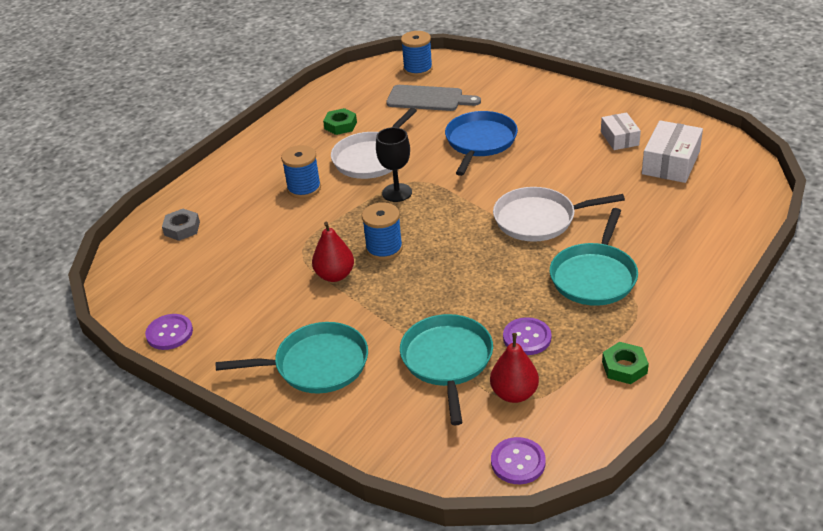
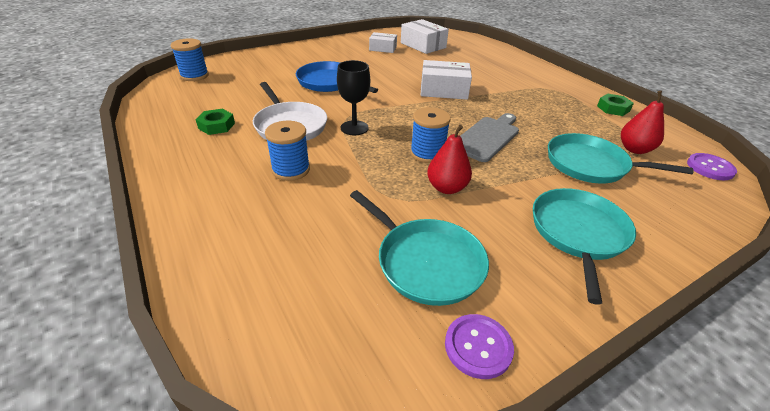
camera: 70 degrees left, 0 degrees up
grey nut [162,209,200,241] -> none
grey cutting board [386,85,481,111] -> grey cutting board moved to [460,113,519,162]
white pan [493,187,625,242] -> white box [421,60,472,100]
purple button [503,317,551,355] -> none
turquoise pan [550,208,638,306] -> turquoise pan moved to [350,190,489,306]

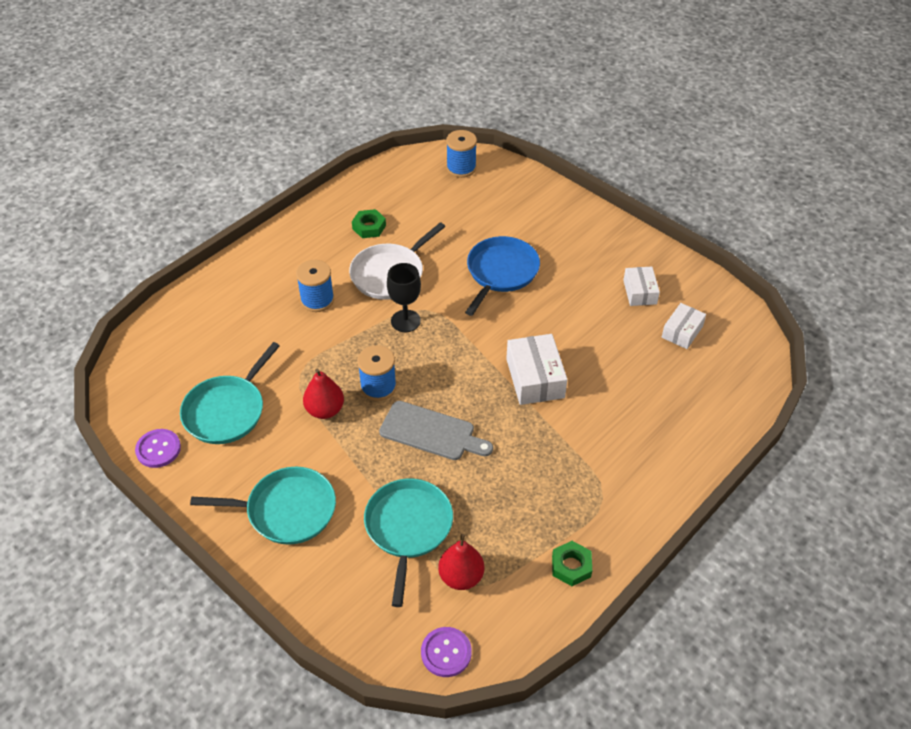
camera: 75 degrees right, 10 degrees up
white box [401,19,449,54] -> white box [662,303,706,349], size x0.64

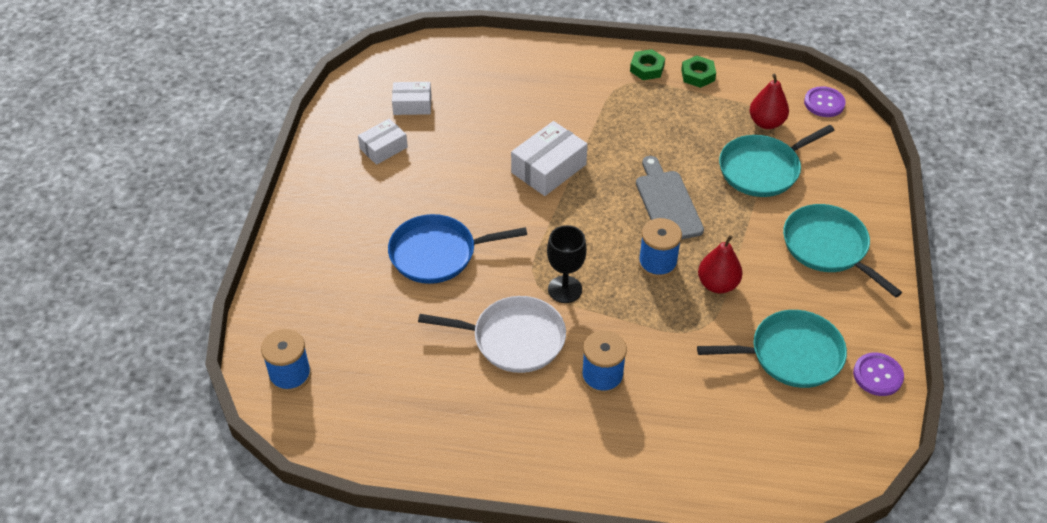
camera: 125 degrees left, 0 degrees up
green nut [352,209,386,238] -> green nut moved to [630,49,665,80]

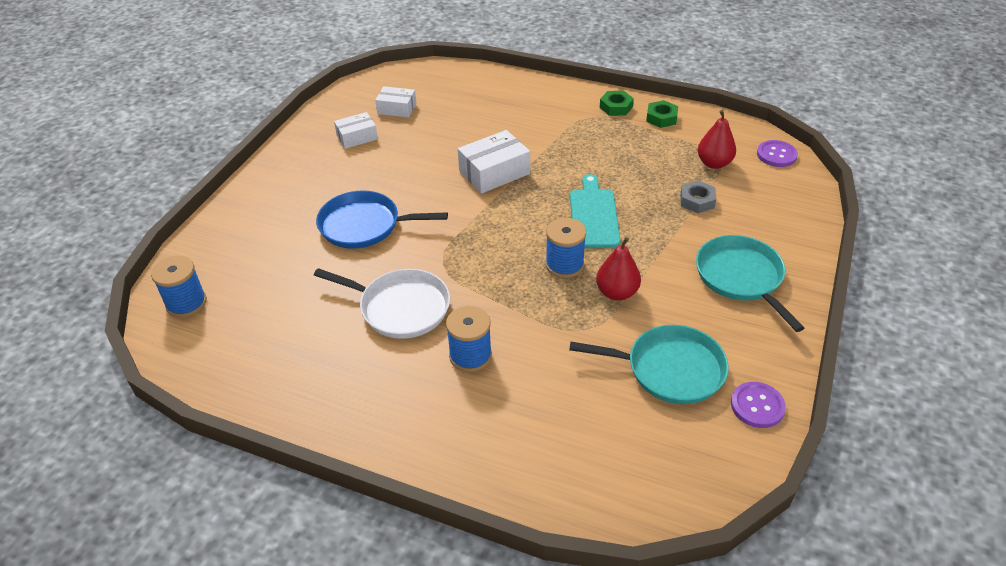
camera: 15 degrees right, 5 degrees down
black goblet [547,225,587,303] -> none
grey cutting board [636,156,704,239] -> turquoise cutting board [570,174,621,248]
turquoise pan [719,125,835,197] -> grey nut [680,180,716,213]

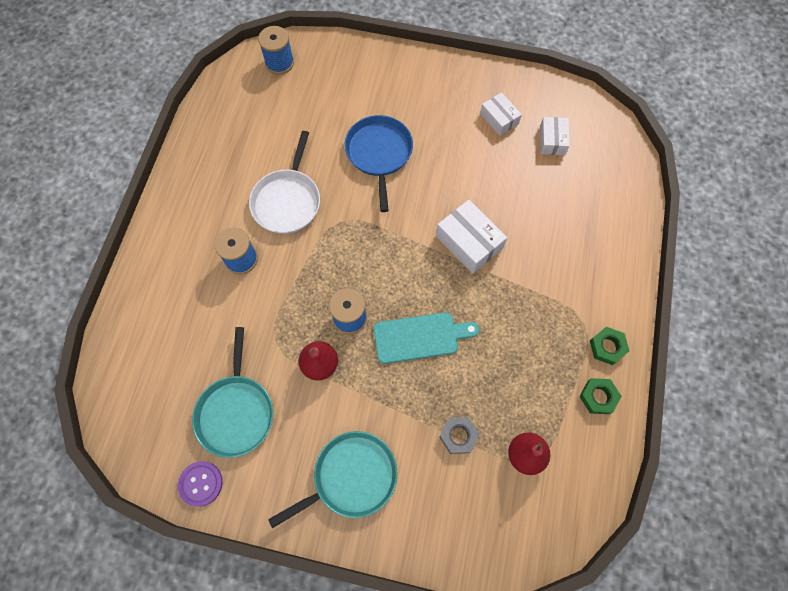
camera: 80 degrees right, 25 degrees up
purple button [757,140,798,167] -> none

